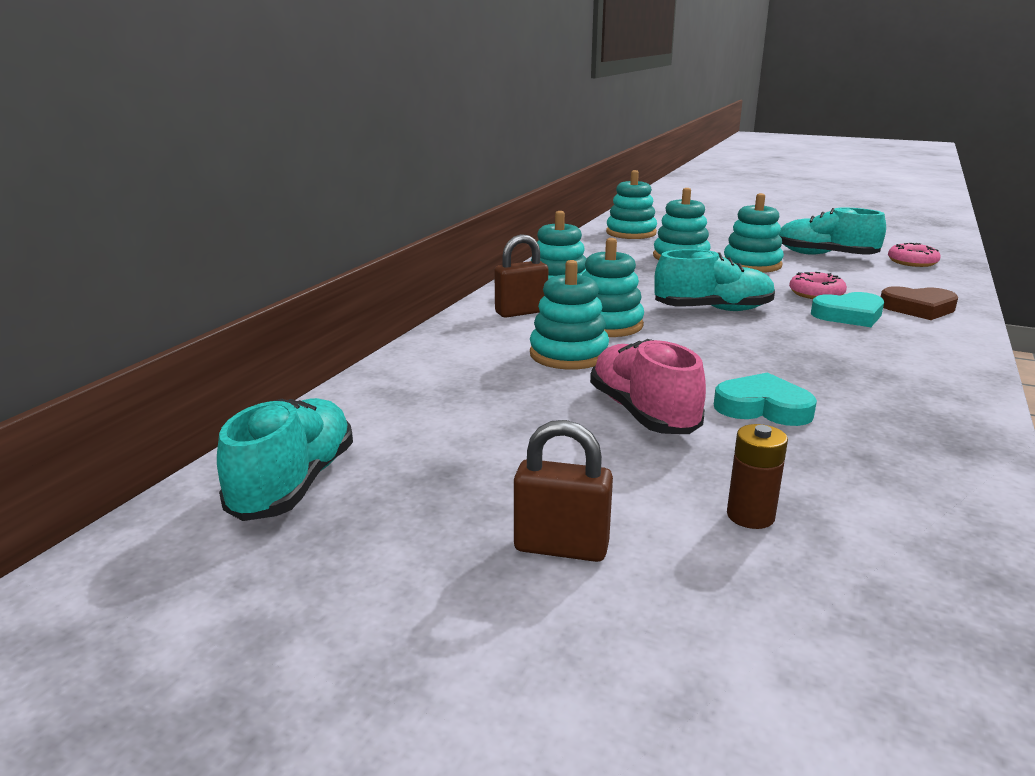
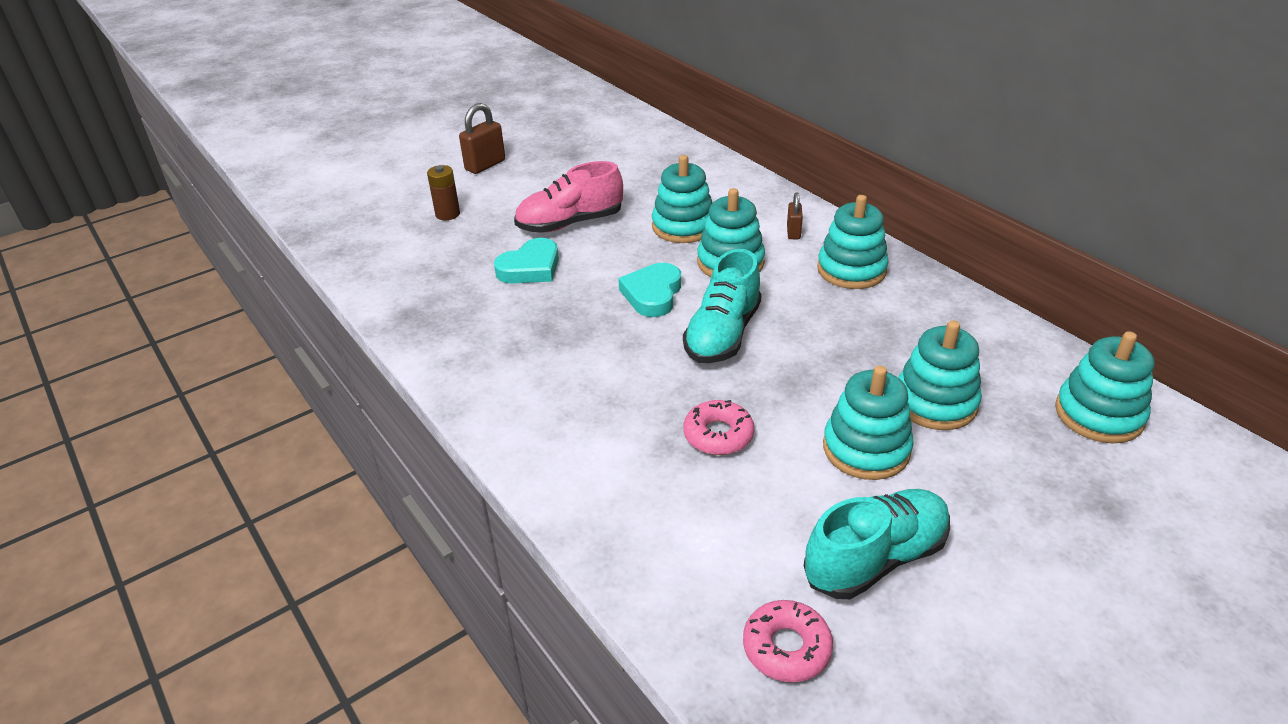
camera: 120 degrees right, 15 degrees up
turquoise shoe [217,398,353,521] -> none
brown padlock [494,234,548,318] -> brown padlock [787,192,803,239], size x0.60
pink shoe [590,339,706,434] -> pink shoe turned 150 degrees clockwise [514,161,623,233]
turquoise heart [811,292,884,327] -> turquoise heart moved to [618,263,681,317]
brown heart [881,286,958,320] -> none

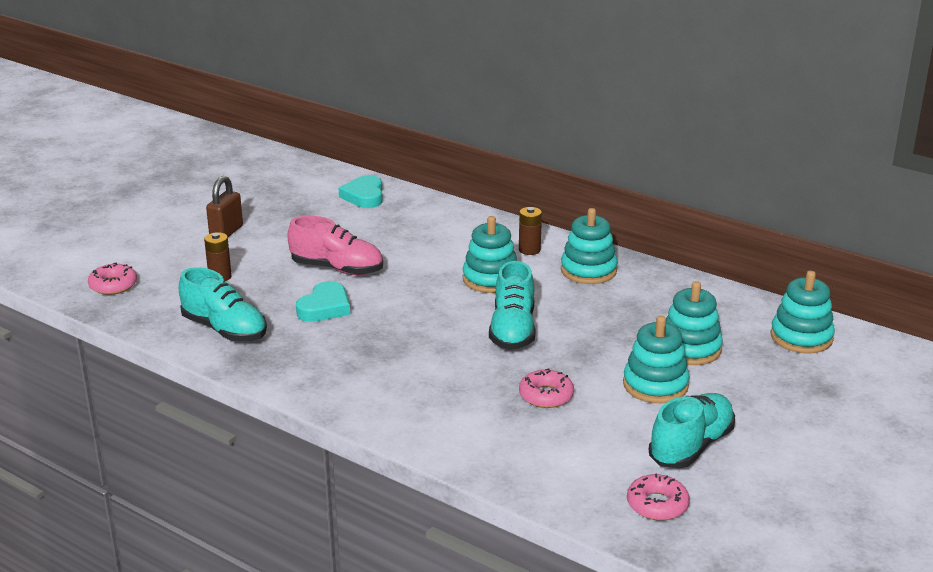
camera: 20 degrees left, 10 degrees down
pink shoe [514,161,623,233] -> pink shoe turned 120 degrees counterclockwise [287,216,383,275]
turquoise heart [618,263,681,317] -> turquoise heart moved to [339,175,383,208]
turquoise stacking toy [652,155,712,243] -> none
brown padlock [787,192,803,239] -> brown battery [519,207,542,255]
none -> pink donut [88,262,137,295]
none -> turquoise shoe [179,267,267,342]

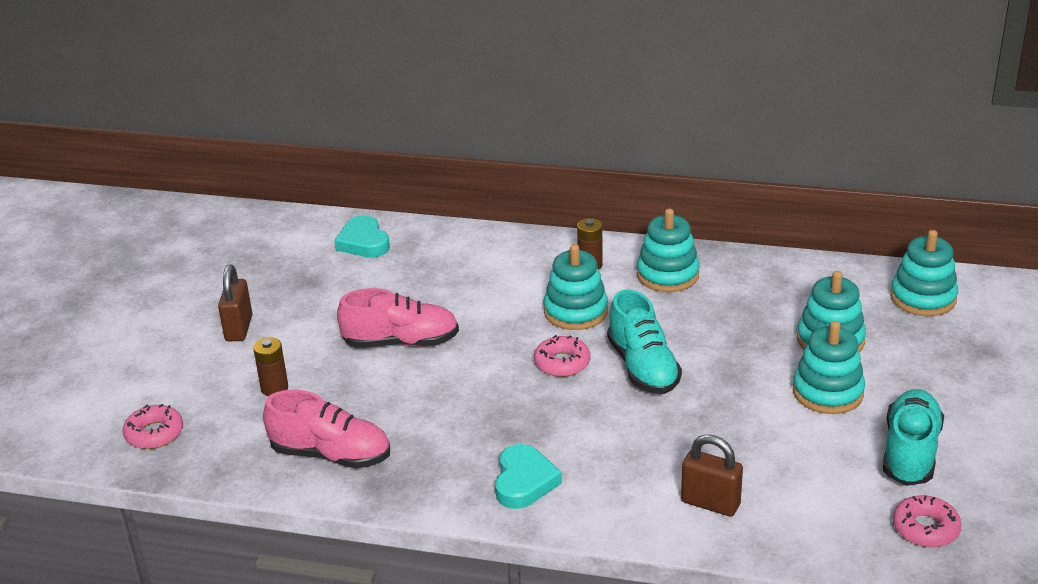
camera: 20 degrees left, 5 degrees up
turquoise shoe [179,267,267,342] -> pink shoe [263,390,390,468]
turquoise heart [296,281,350,322] -> turquoise heart moved to [495,444,562,509]
pink donut [519,368,574,408] -> pink donut moved to [534,335,590,377]
none -> brown padlock [681,434,743,516]

